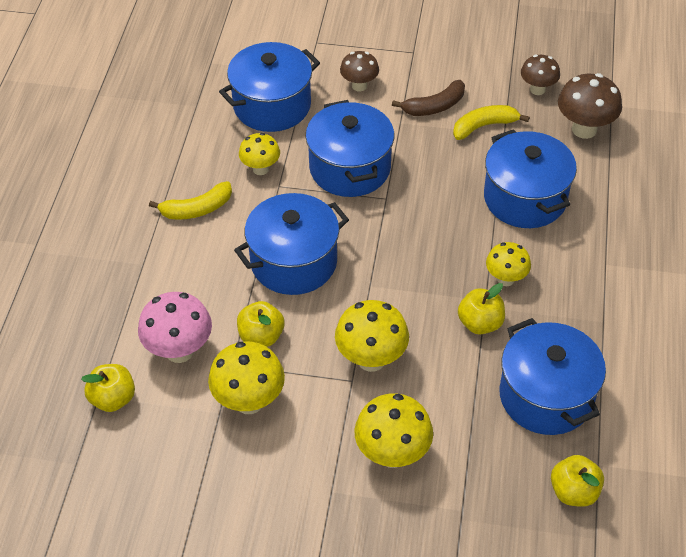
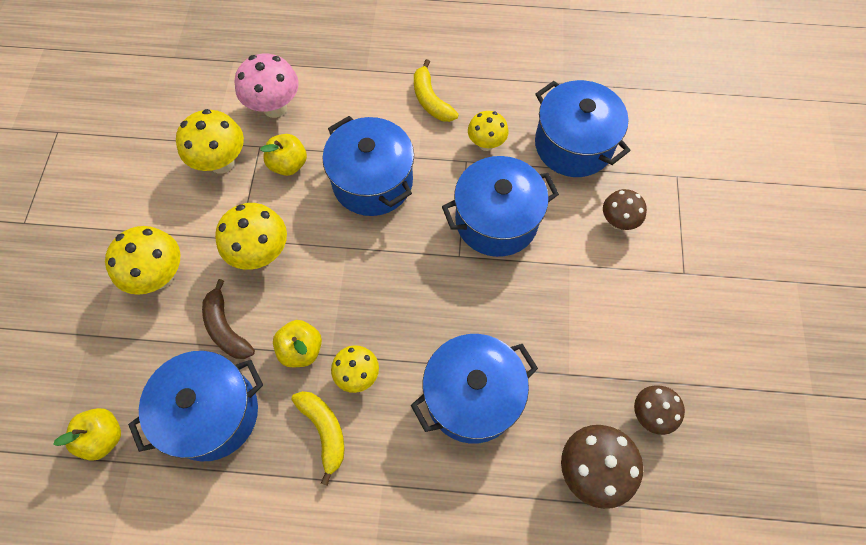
camera: 85 degrees right, 15 degrees up
yellow apple [81,364,135,412] -> none
brown banana [392,80,465,116] -> brown banana moved to [202,279,255,359]
yellow banana [453,105,530,140] -> yellow banana moved to [291,391,344,486]

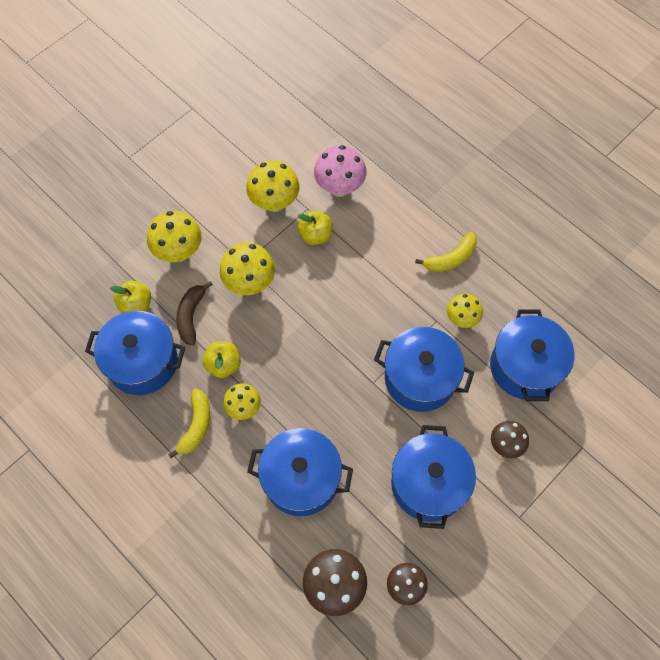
camera: 40 degrees right, 0 degrees up
yellow apple [53,408,121,461] -> yellow apple moved to [110,281,151,313]
blue pot [322,116,414,216] -> blue pot moved to [391,425,476,529]
yellow banana [414,59,459,122] -> yellow banana turned 135 degrees counterclockwise [415,232,477,272]

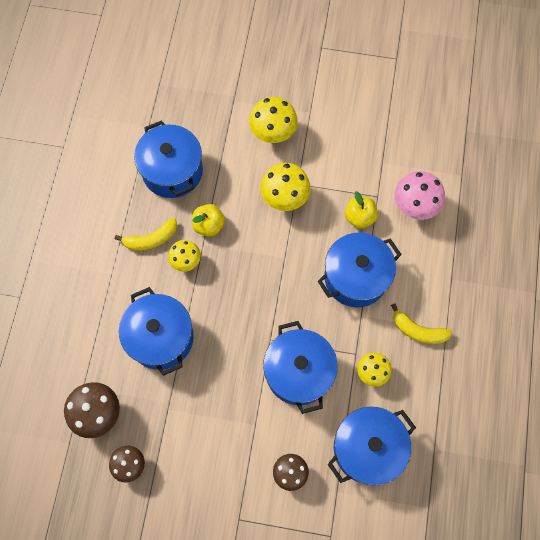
camera: 55 degrees right, 5 degrees up
yellow apple [110,281,151,313] -> none
brown banana [176,281,213,345] -> none
yellow mushroom [246,161,300,212] -> none
blue pot [391,425,476,529] -> blue pot moved to [317,233,402,307]

